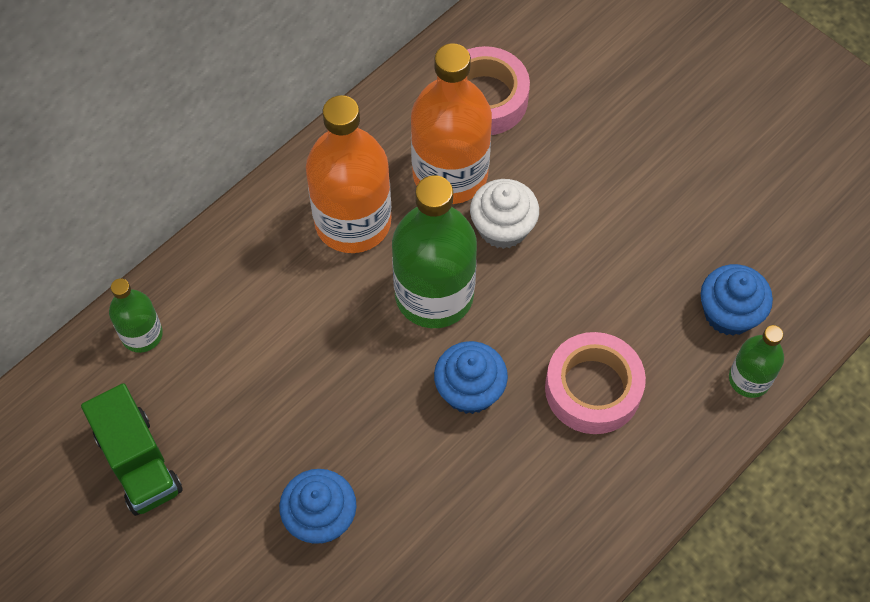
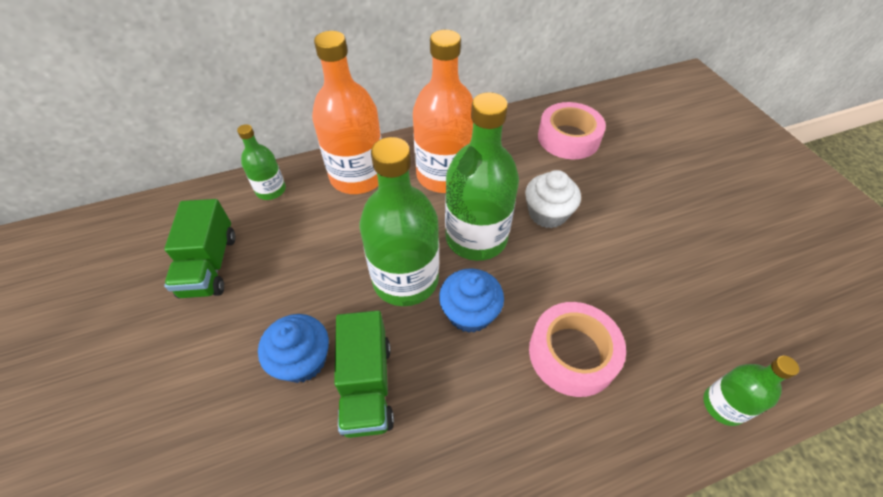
camera: 25 degrees right, 10 degrees down
orange bottle [411,43,492,204] -> orange bottle moved to [312,31,382,194]
blue cupcake [701,264,773,336] -> none
none -> green truck [334,311,394,438]
none -> green bottle [360,137,439,306]

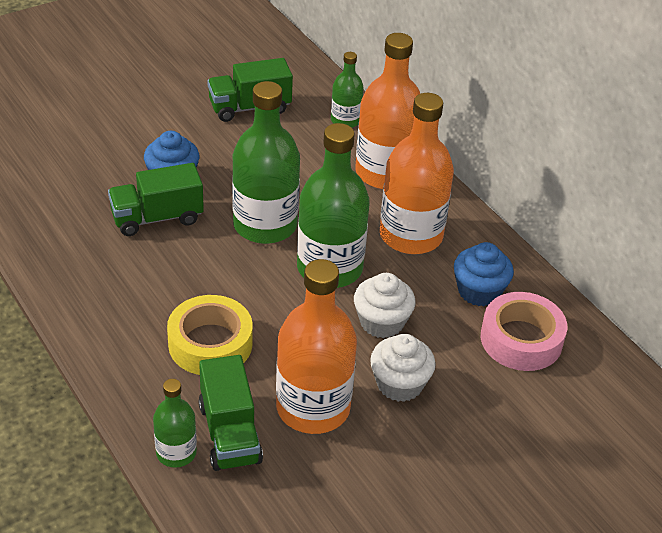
camera: 75 degrees right, 10 degrees down
blue cupcake [439,269,504,333] -> blue cupcake moved to [454,242,514,306]
pink tape [529,302,626,397] -> yellow tape [167,295,253,375]
none -> green truck [198,355,263,471]
none -> orange bottle [276,259,357,434]
none -> white cupcake [370,334,436,402]

